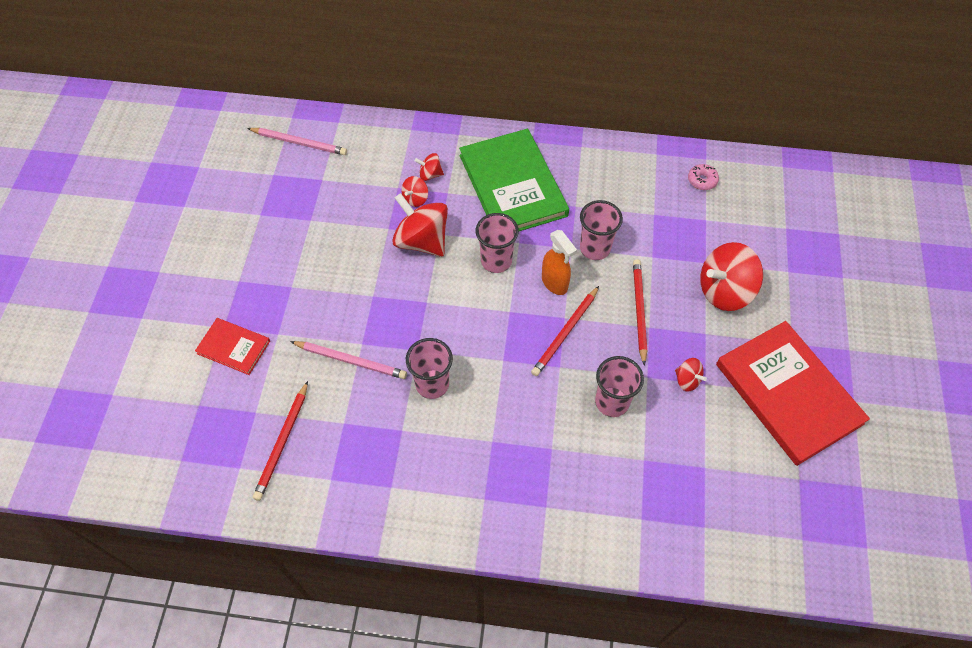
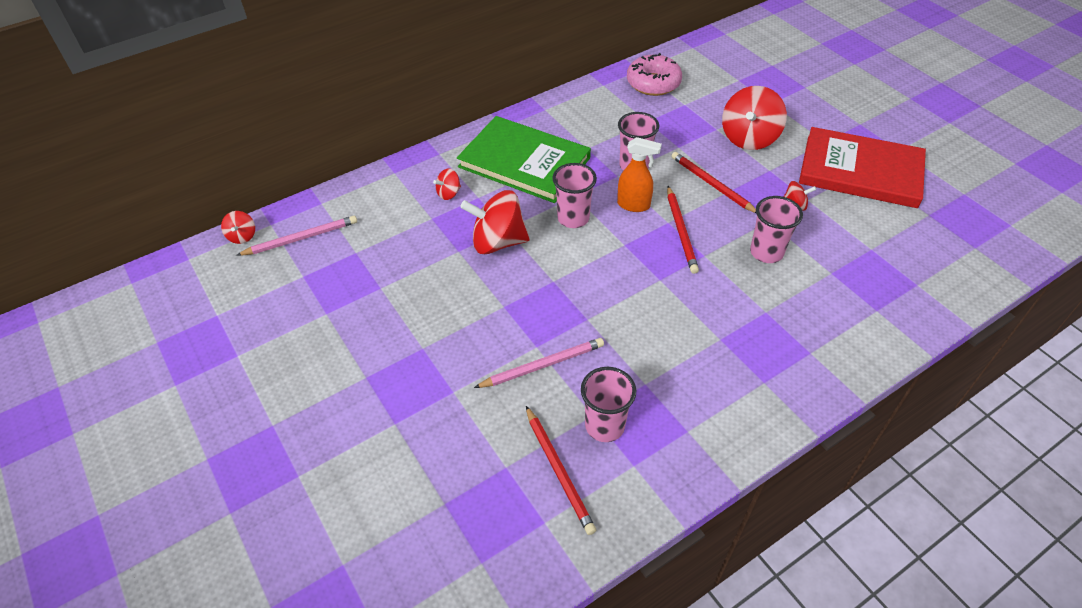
camera: 40 degrees left, 10 degrees down
red book [195,318,270,375] -> none
red spinning top [402,176,428,207] -> red spinning top moved to [221,211,255,244]
pink cup [406,338,453,399] -> pink cup moved to [581,367,636,442]
pink donut [688,164,719,190] -> pink donut [627,53,682,96], size x1.97

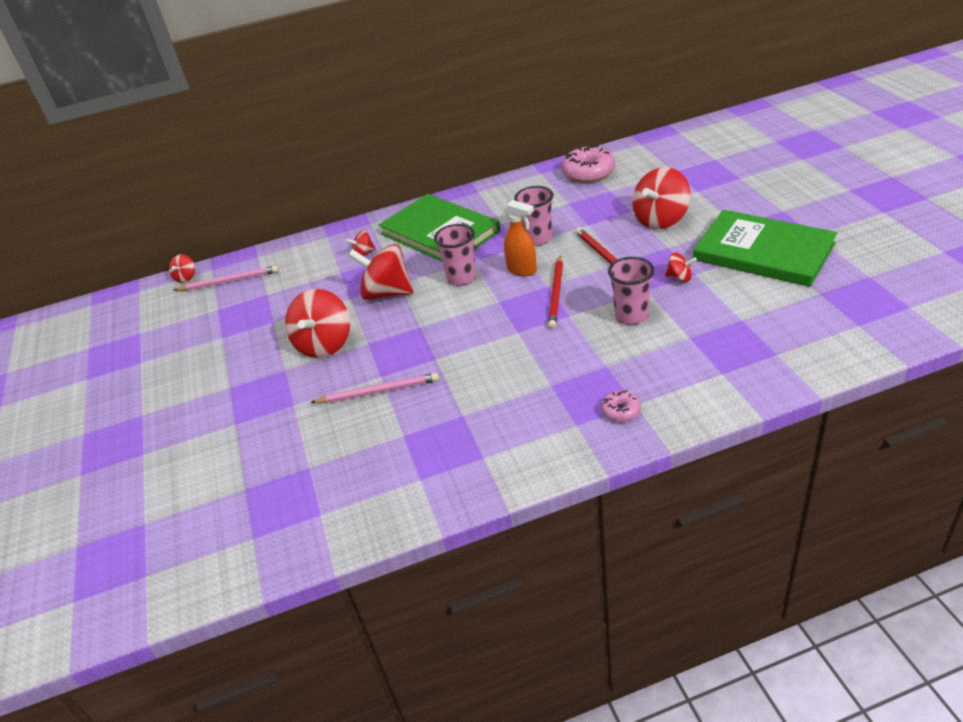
camera: 20 degrees right, 10 degrees down
red pencil [526,406,596,535] -> none
pink cup [581,367,636,442] -> none
red book [799,127,926,208] -> green book [693,210,837,287]
none -> red spinning top [285,289,350,358]
none -> pink donut [601,390,641,422]

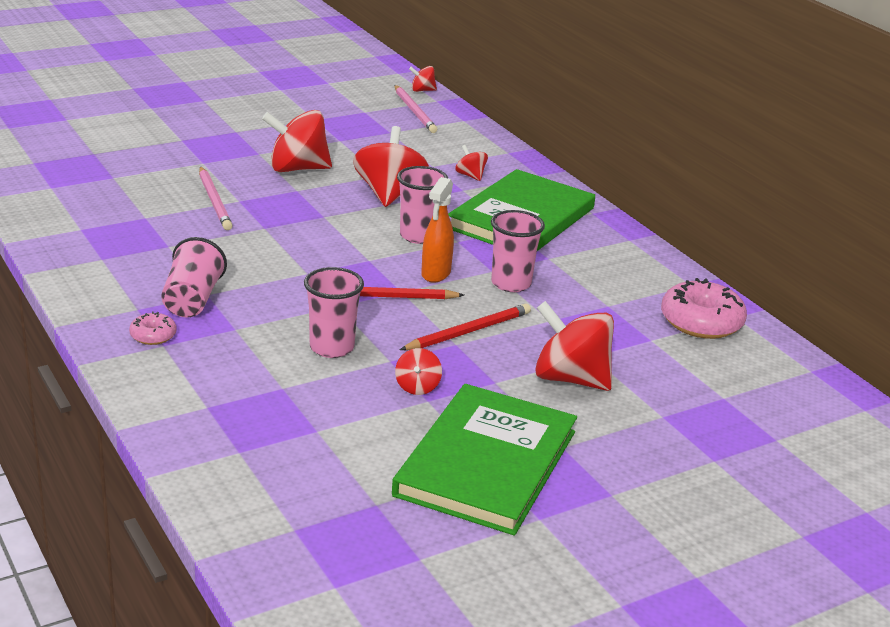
camera: 70 degrees right, 10 degrees down
none -> pink cup [161,237,227,317]

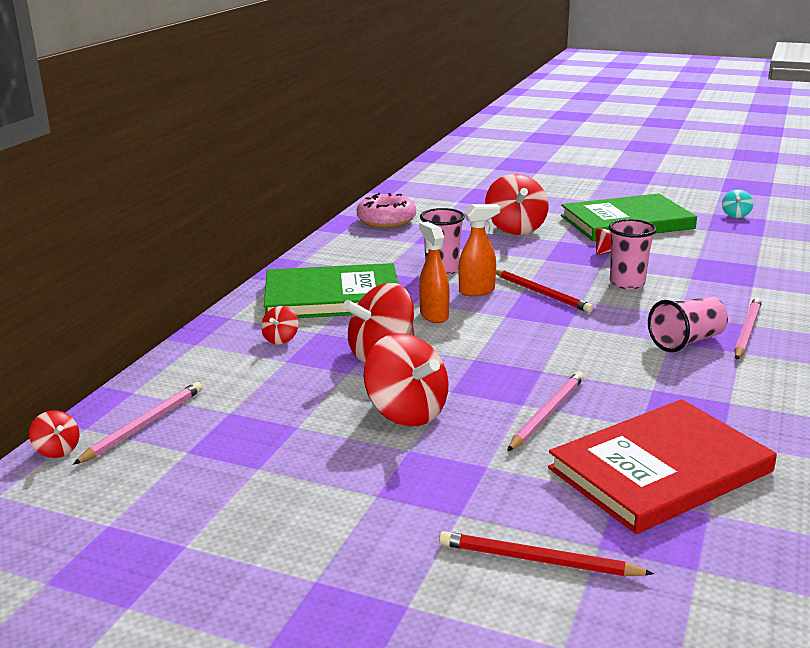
camera: 125 degrees left, 5 degrees down
pink donut [129,312,177,345] -> pink pencil [734,297,762,360]
pink cup [397,166,448,244] -> orange spray bottle [419,221,449,323]
red pencil [400,303,531,350] -> red pencil moved to [439,531,654,576]
none -> red book [548,399,777,534]
none -> turquoise spinning top [722,190,753,218]

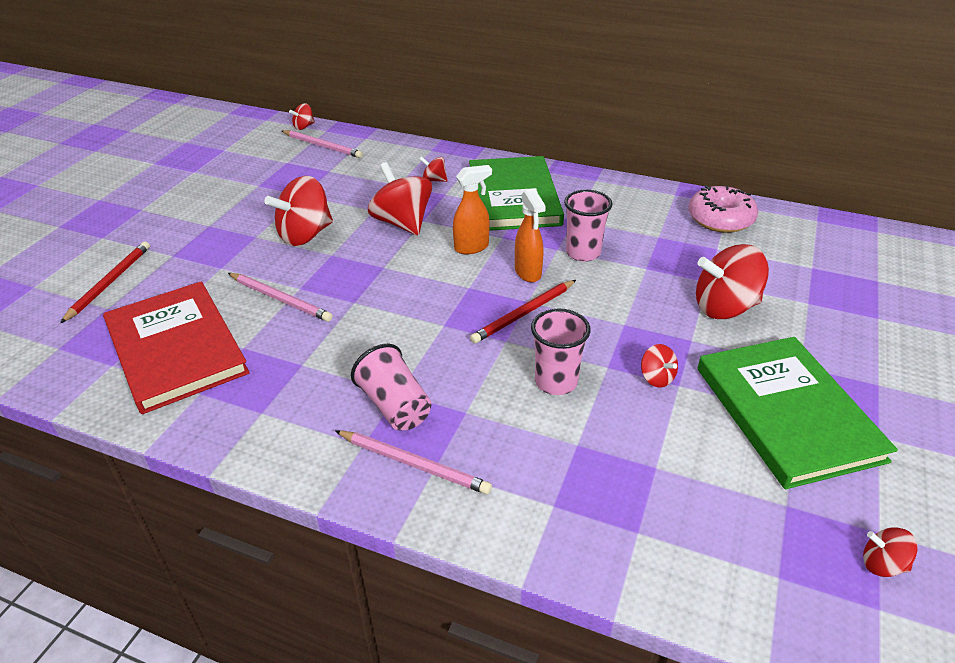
camera: 90 degrees right, 15 degrees up
turquoise spinning top [722,190,753,218] -> red spinning top [863,527,917,577]

